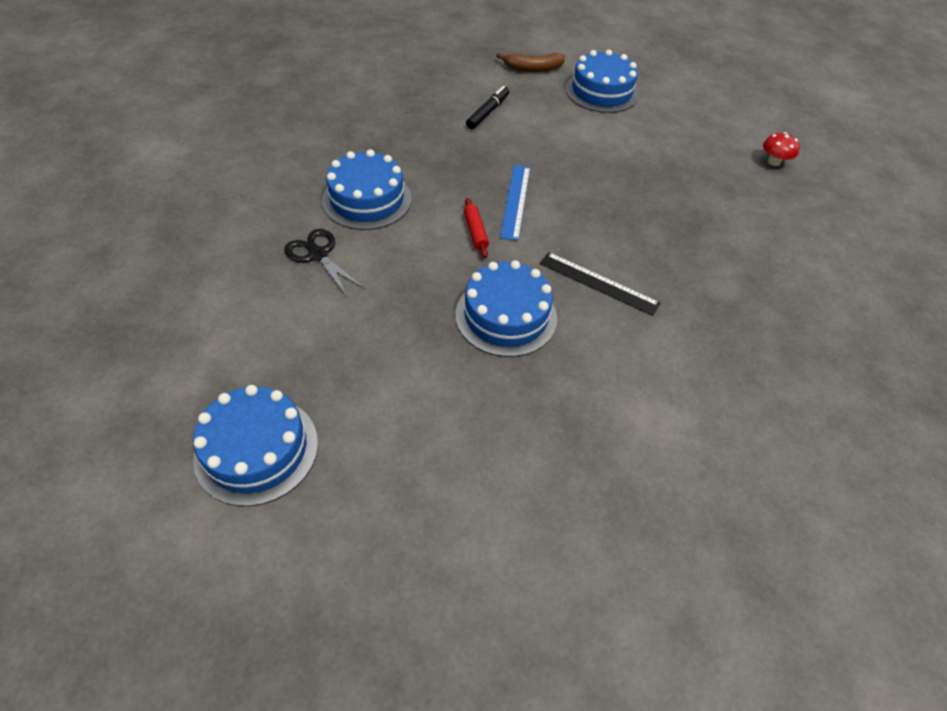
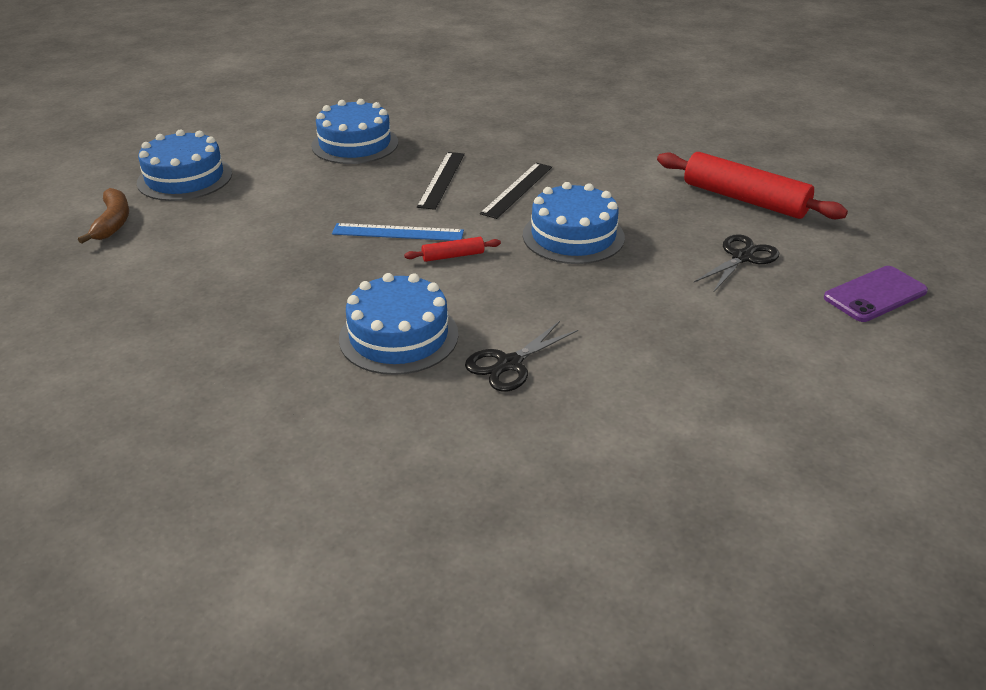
camera: 90 degrees left, 15 degrees down
blue cake [193,385,318,506] -> blue cake moved to [311,99,398,164]
black marker [466,86,509,129] -> none
red mushroom [763,132,800,166] -> none
none -> black ruler [417,152,465,210]
none -> red rolling pin [657,152,848,219]
none -> black scissors [694,234,779,293]
none -> purple phone [823,266,928,322]

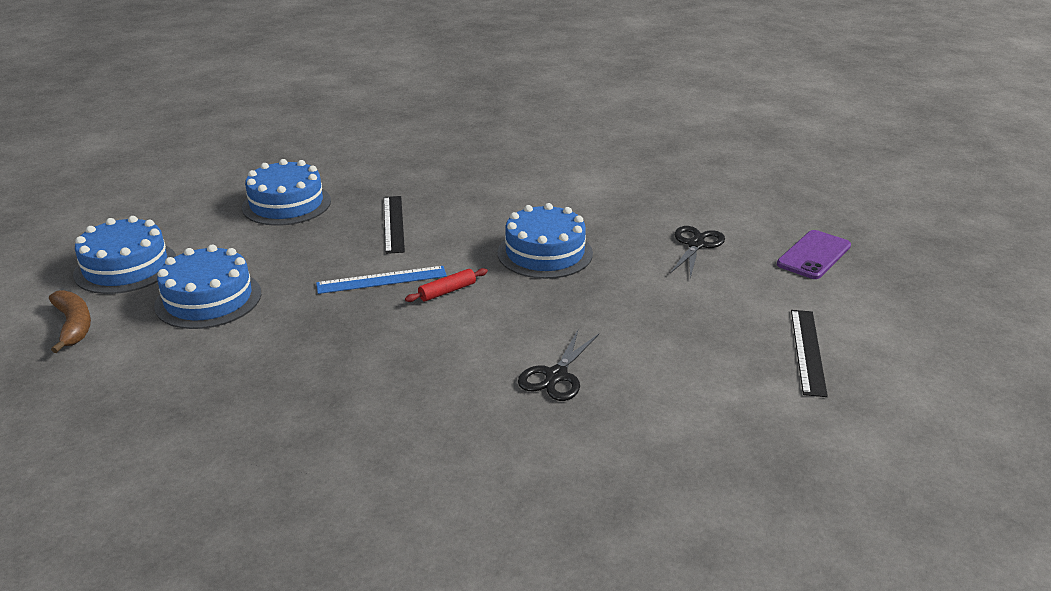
camera: 20 degrees left, 5 degrees down
blue cake [339,273,459,375] -> blue cake moved to [154,245,261,329]
black ruler [480,163,552,219] -> black ruler moved to [791,310,828,397]
red rolling pin [657,152,848,219] -> none

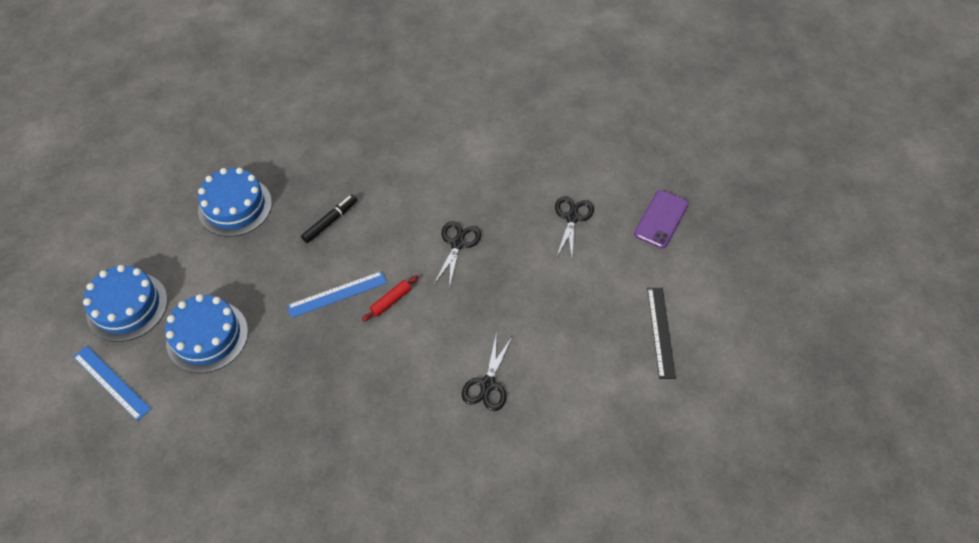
camera: 10 degrees left, 25 degrees up
brown banana [49,290,91,353] -> blue ruler [73,346,151,421]
black ruler [384,196,405,254] -> black marker [301,194,357,243]
blue cake [498,203,593,279] -> black scissors [434,221,481,288]

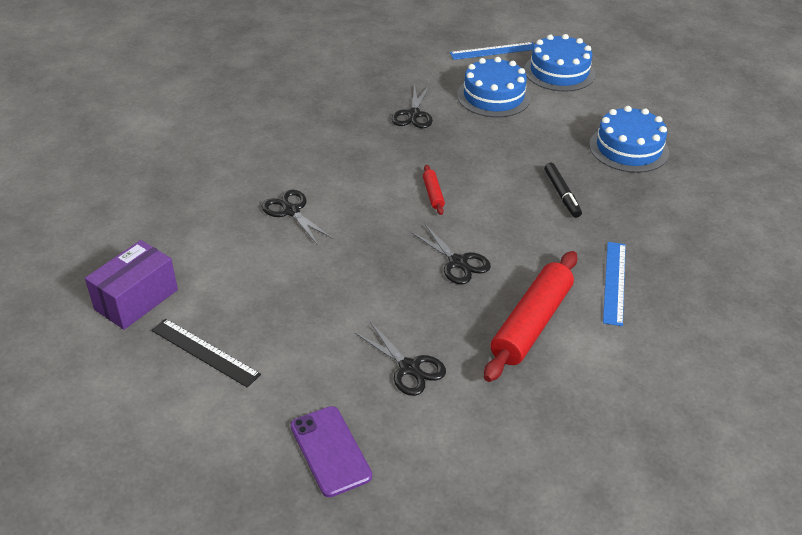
camera: 125 degrees right, 15 degrees down
blue ruler [287,271,387,318] -> blue ruler moved to [603,242,626,326]
none -> purple box [85,240,178,330]
none -> black scissors [392,84,433,128]
none -> red rolling pin [484,251,577,382]

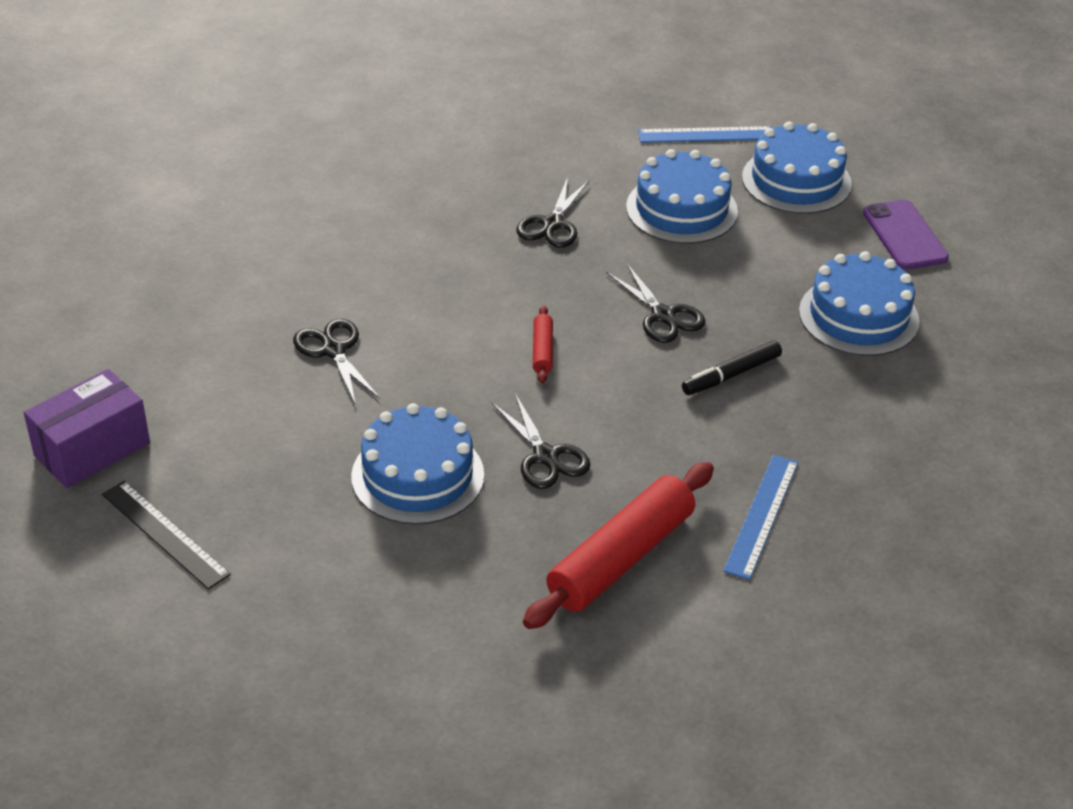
camera: 10 degrees right, 0 degrees up
purple phone [290,406,372,497] -> purple phone moved to [863,200,949,269]
black scissors [355,322,446,396] -> black scissors moved to [606,263,706,343]
black marker [544,163,582,218] -> black marker turned 60 degrees clockwise [682,341,782,395]
none -> blue cake [351,403,484,525]

